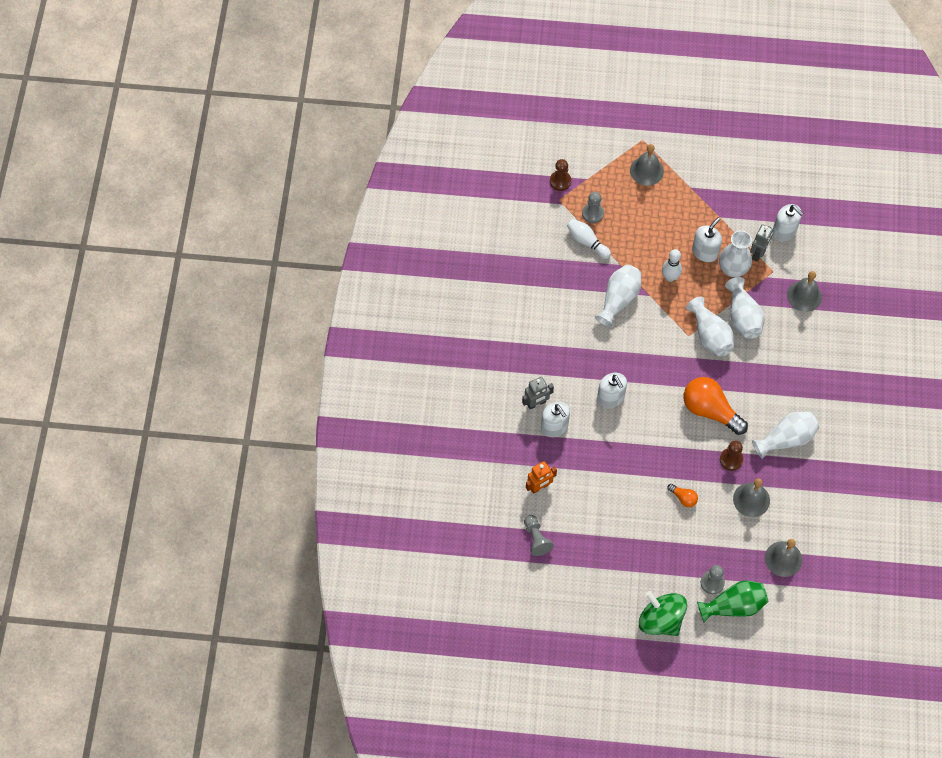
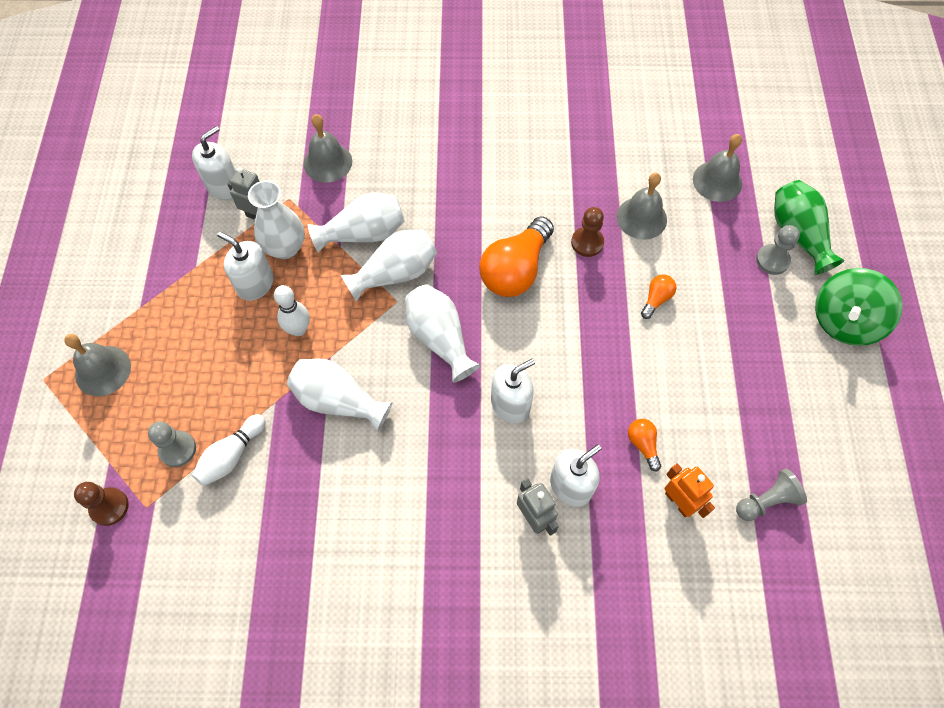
camera: 95 degrees left, 0 degrees up
white vase [752,412,819,459] -> white vase moved to [405,284,481,382]
none -> orange light bulb [628,419,661,471]

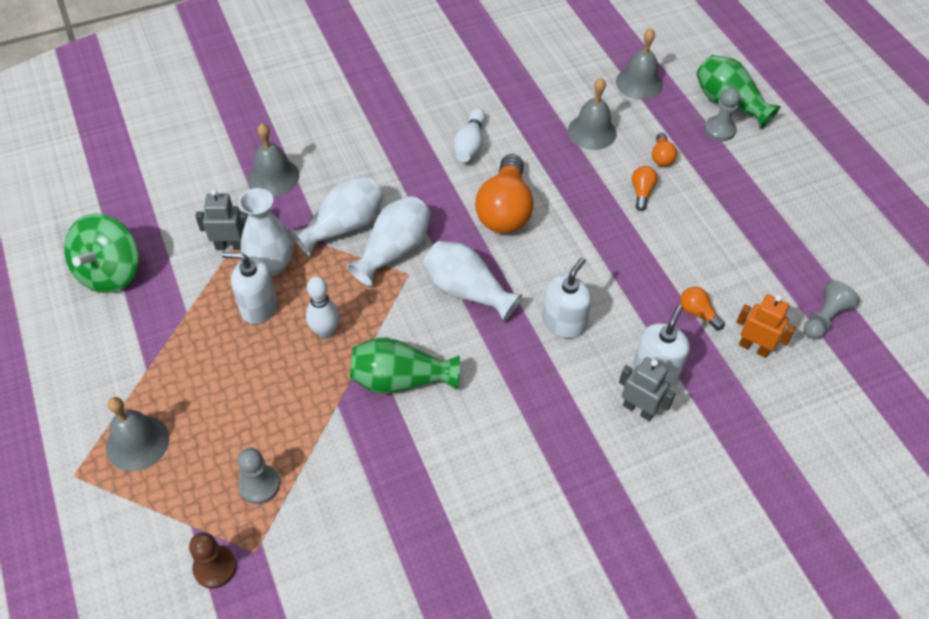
camera: 25 degrees left, 10 degrees down
white soap dispenser [192,126,236,200] -> none
white bowling pin [192,414,266,486] -> white bowling pin moved to [454,108,486,162]
white vase [287,359,393,432] -> green vase [350,337,460,394]
brown pawn [571,207,604,257] -> none
green spinning top [815,268,903,346] -> green spinning top moved to [64,213,139,293]
none -> orange light bulb [652,133,677,166]

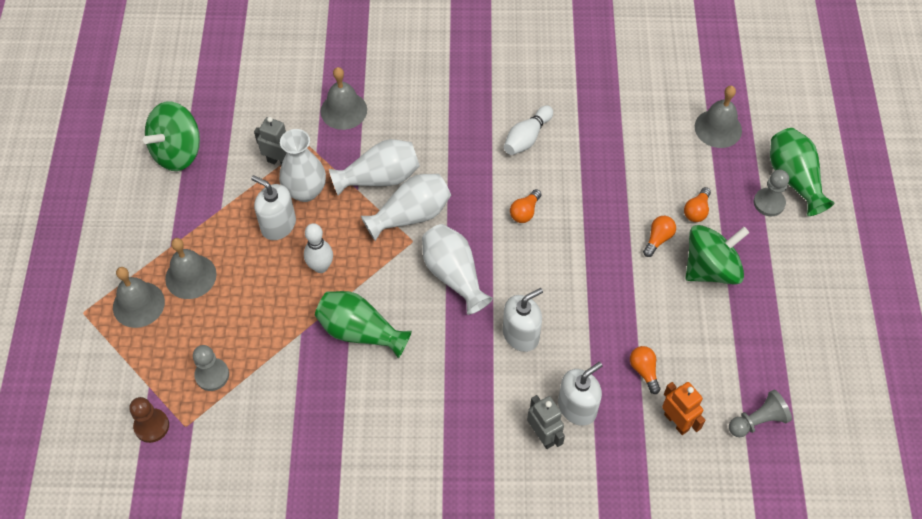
camera: 25 degrees right, 5 degrees up
orange light bulb [475,154,534,233] -> orange light bulb [510,189,542,223], size x0.46
grey bell [568,78,617,150] -> grey bell moved to [165,238,217,299]
none -> green spinning top [685,225,749,285]

